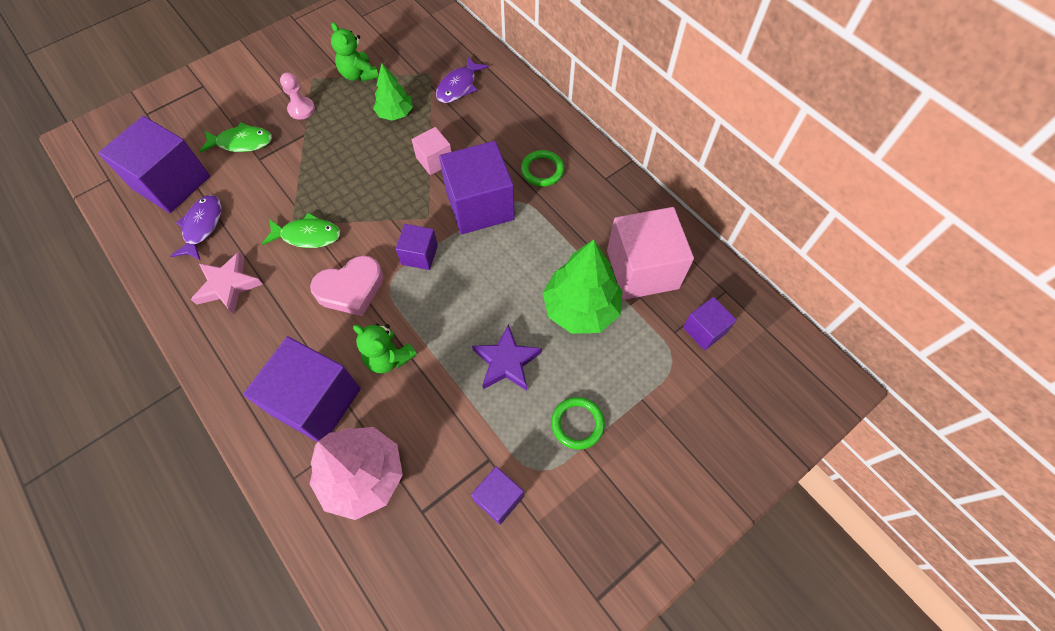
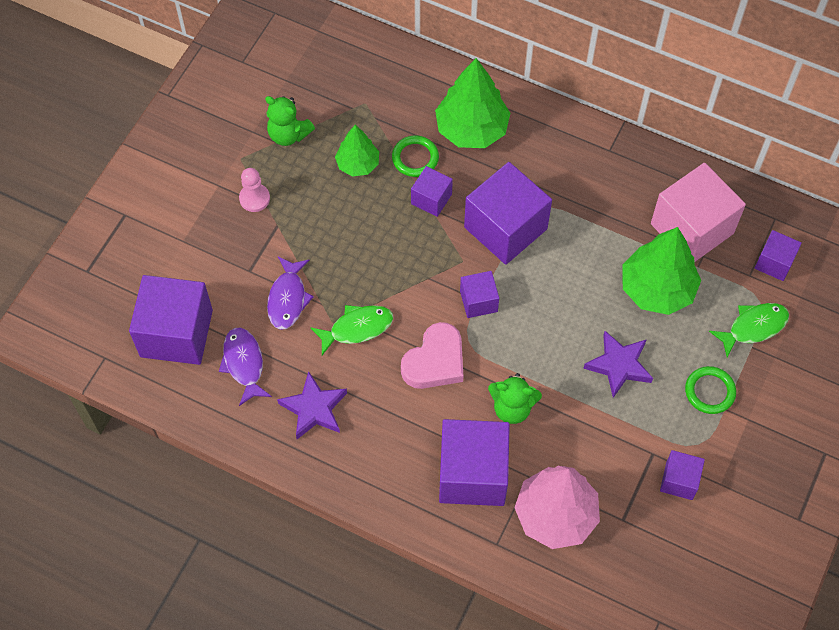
camera: 25 degrees left, 0 degrees up
pink star [191,251,262,314] -> purple star [277,371,347,439]
green fish [199,123,272,153] -> green fish moved to [709,303,789,357]
pink cube [412,127,452,175] -> purple cube [411,166,453,217]
purple fish [436,56,489,103] -> purple fish moved to [267,257,314,330]
green ring [521,150,564,187] -> green ring moved to [392,135,439,177]
none -> green tree [435,58,510,148]

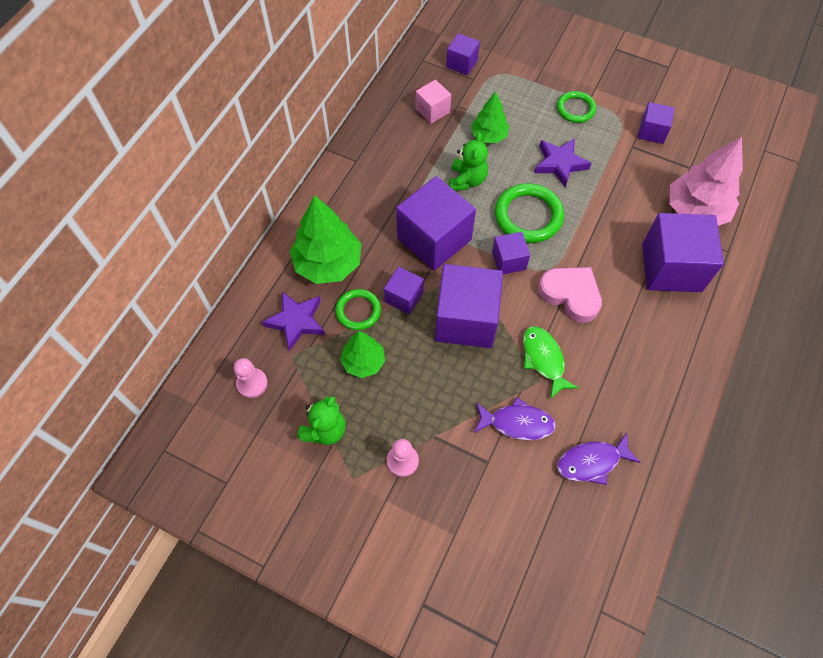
camera: 90 degrees left, 0 degrees up
purple cube [129,275,213,365] -> purple cube moved to [435,264,503,348]
purple star [277,371,347,439] -> purple star moved to [262,291,325,351]
green teddy bear [488,373,542,424] -> green teddy bear moved to [449,133,488,191]
green tree [622,227,701,315] -> green tree [471,91,509,143], size x0.59
pink cube [651,163,746,262] -> pink cube [416,80,451,124], size x0.51
green fish [709,303,789,357] -> none
none -> pink pawn [234,358,268,398]
none -> green ring [495,183,564,243]

